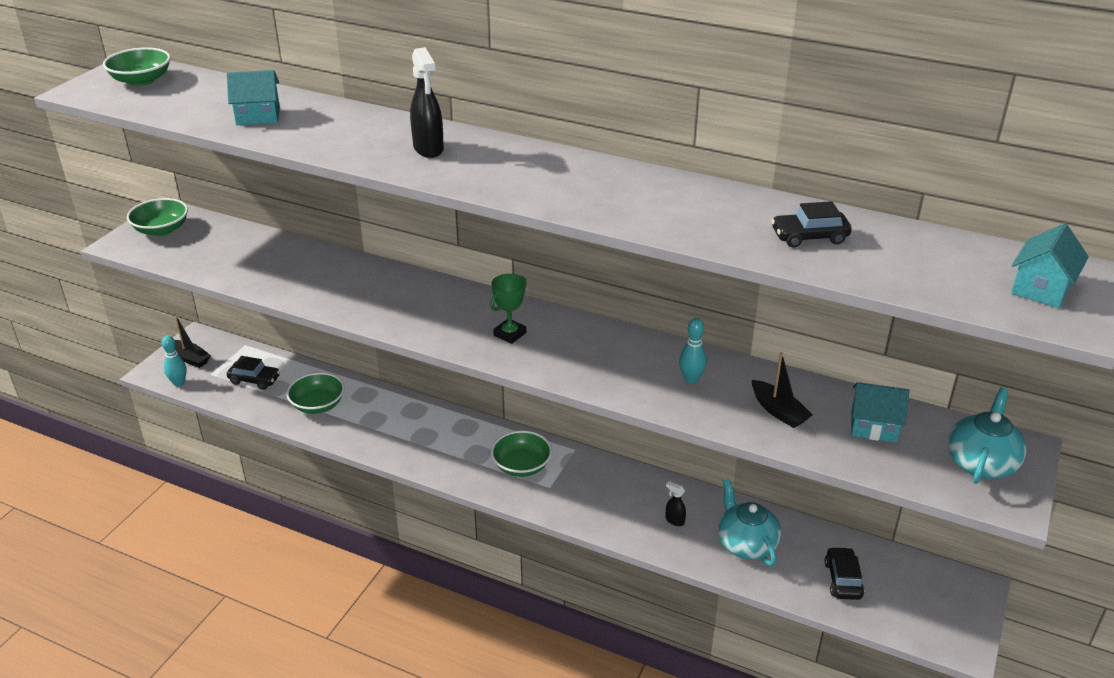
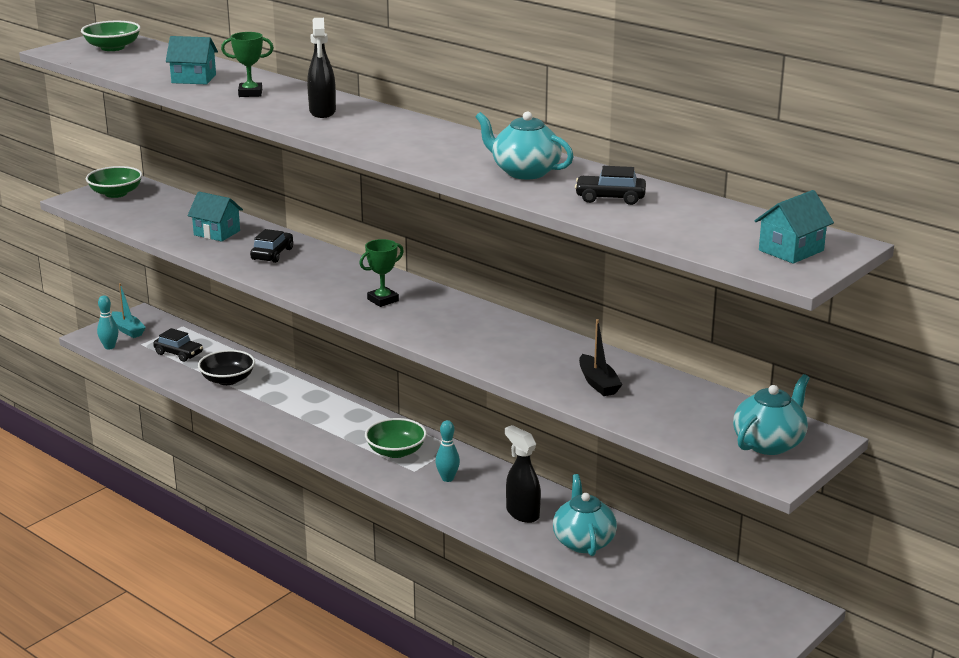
camera: 15 degrees right, 10 degrees down
black boat [175,316,211,368] -> turquoise boat [111,283,146,338]
green bowl [286,372,345,414] -> black bowl [198,350,255,385]
black spray bottle [665,481,686,526] -> black spray bottle [505,425,541,523], size x1.90
turquoise bowling pin [679,318,707,384] -> turquoise bowling pin moved to [435,420,460,482]
black car [825,547,864,600] -> black car moved to [250,229,293,263]
turquoise house [851,382,909,443] -> turquoise house moved to [188,192,243,242]
none -> green trophy [221,32,274,97]
none -> turquoise teapot [476,111,574,179]

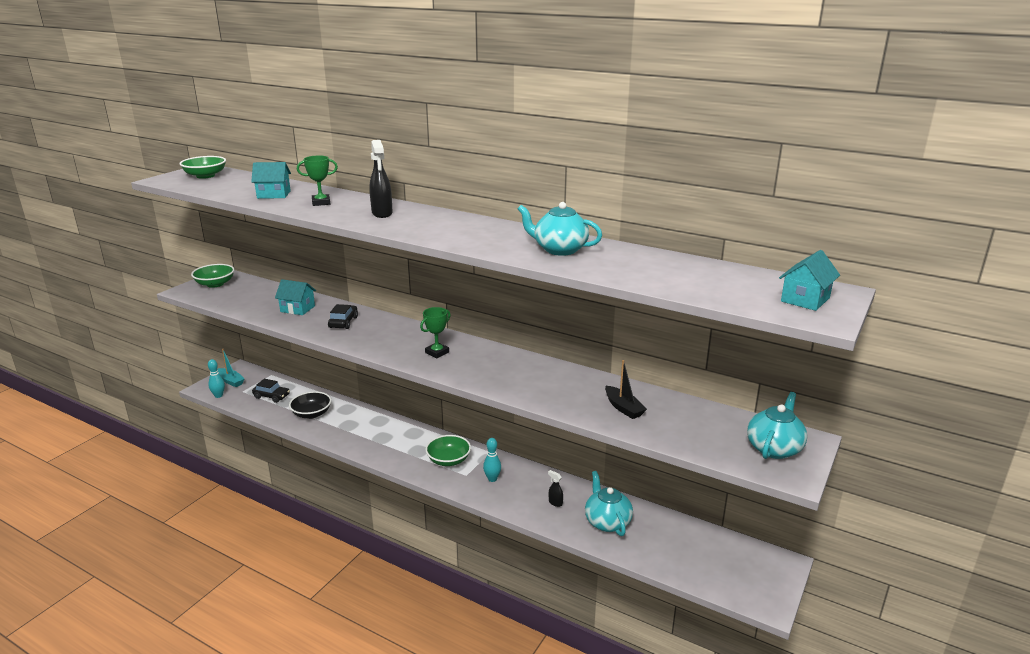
camera: 10 degrees left, 0 degrees up
black spray bottle [505,425,541,523] -> black spray bottle [548,470,563,507], size x0.53
black car [575,166,646,205] -> none

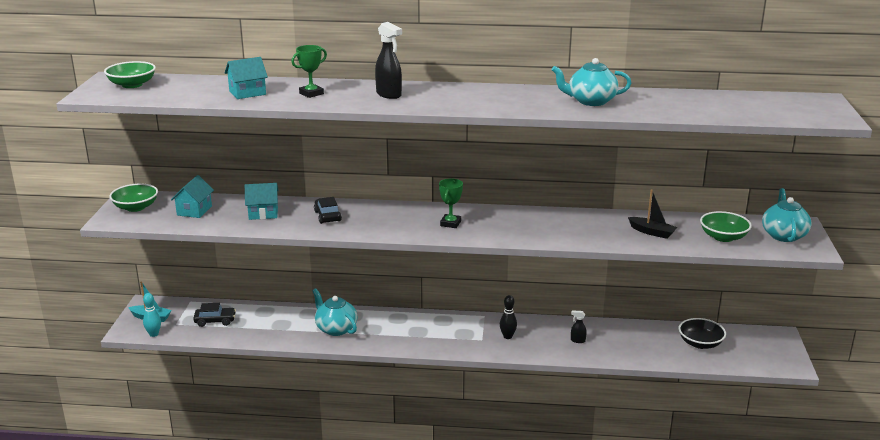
camera: 25 degrees left, 0 degrees up
black bowl [289,391,331,419] -> black bowl moved to [679,318,726,349]
green bowl [425,435,471,466] -> green bowl moved to [700,211,752,242]
turquoise bowling pin [483,438,501,482] -> black bowling pin [500,295,517,339]
turquoise teapot [585,471,633,536] -> turquoise teapot moved to [312,288,358,336]
turquoise house [779,250,840,311] -> turquoise house moved to [171,175,214,218]

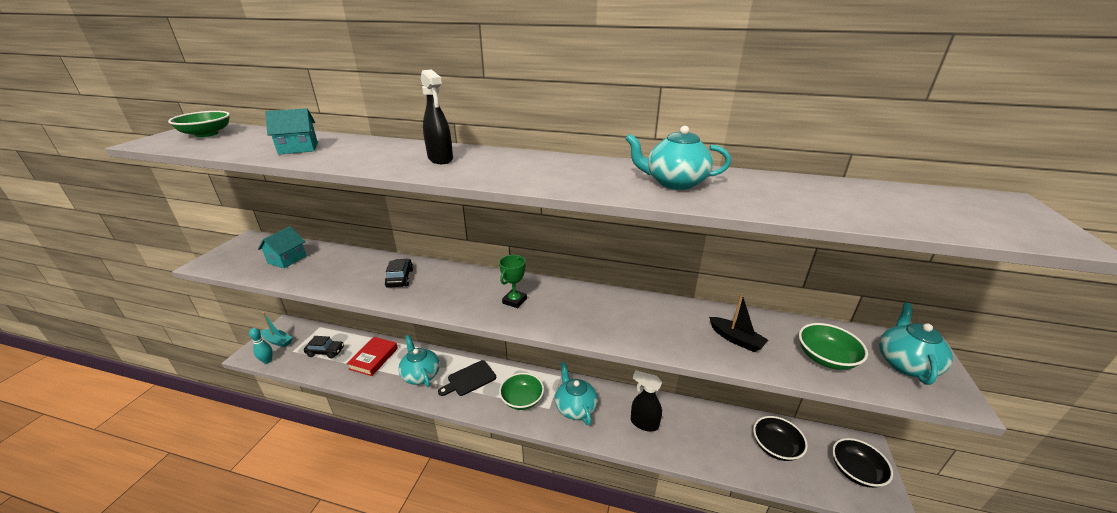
camera: 10 degrees right, 5 degrees up
green bowl [109,184,158,212] -> green bowl moved to [499,373,544,410]
turquoise house [245,183,279,220] -> none
green trophy [291,45,327,98] -> none
black bowling pin [500,295,517,339] -> turquoise teapot [555,362,598,425]
black spray bottle [571,310,586,343] -> black spray bottle [631,370,662,432], size x1.90
none -> red book [346,337,398,376]
none -> black cutting board [438,360,496,396]
none -> black bowl [832,438,893,488]

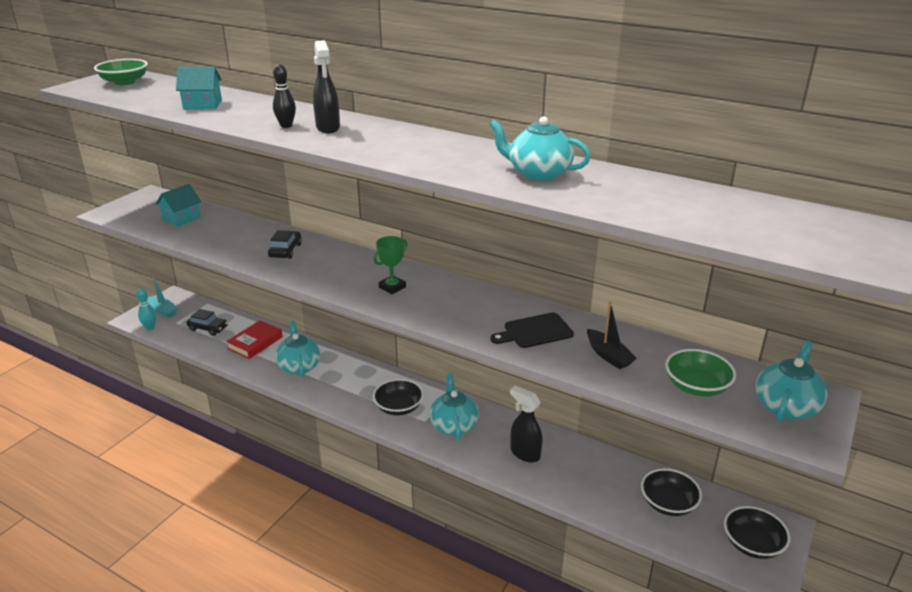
camera: 15 degrees right, 0 degrees up
black cutting board [438,360,496,396] -> black cutting board moved to [491,312,574,348]
green bowl [499,373,544,410] -> black bowl [373,379,424,416]
none -> black bowling pin [273,64,296,128]

